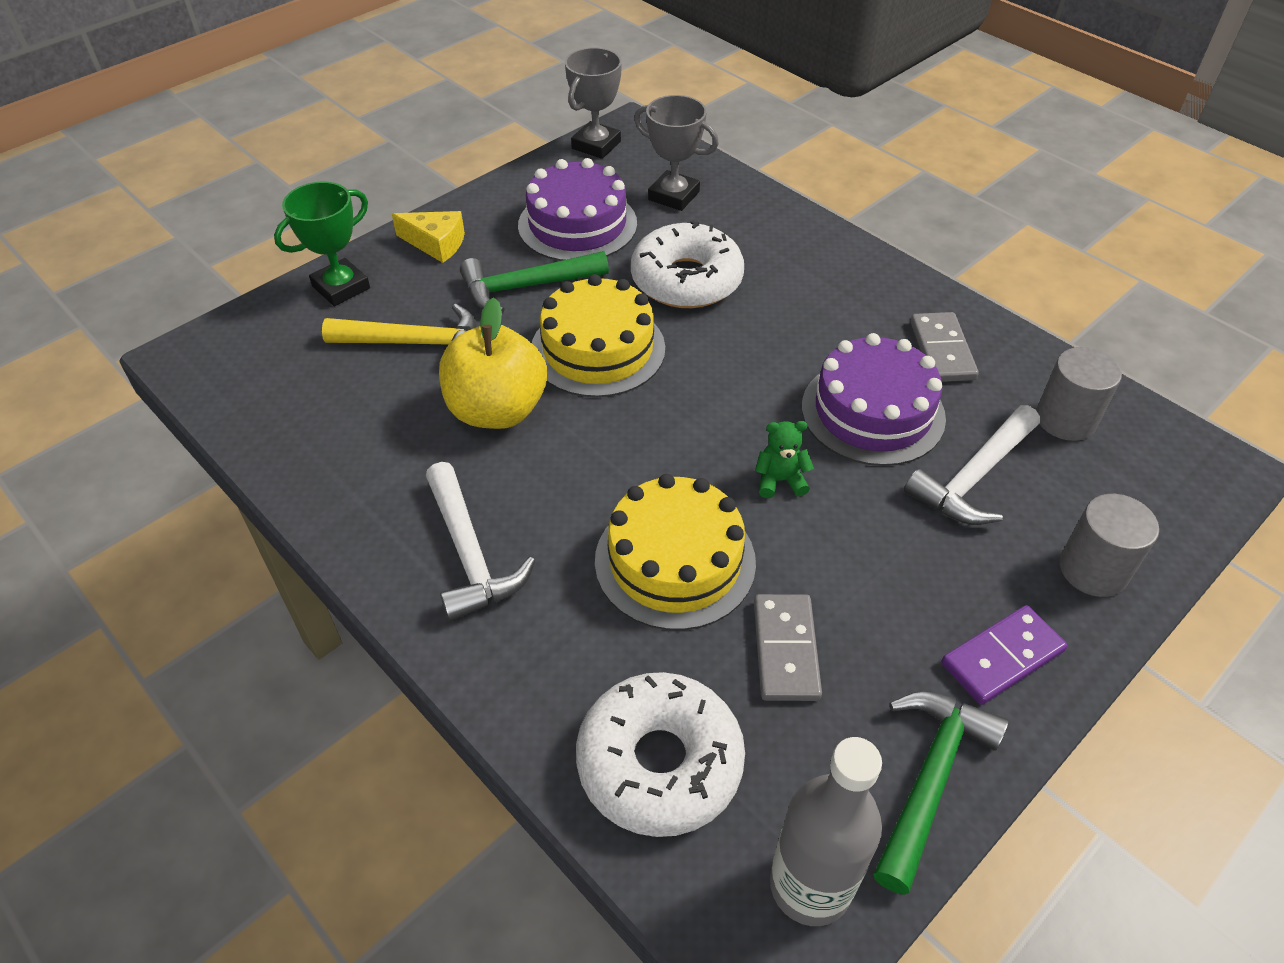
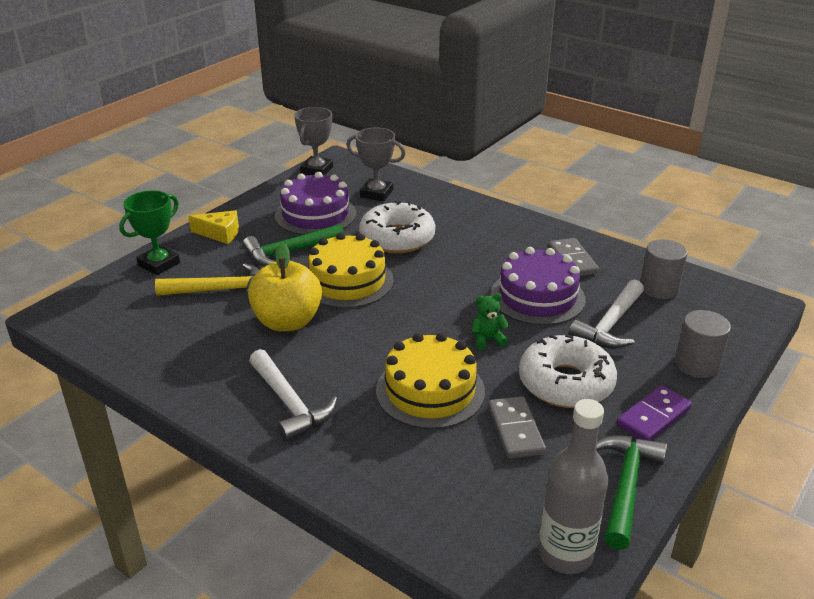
camera: 10 degrees left, 15 degrees down
white donut [576,672,745,837] -> white donut moved to [519,334,617,408]

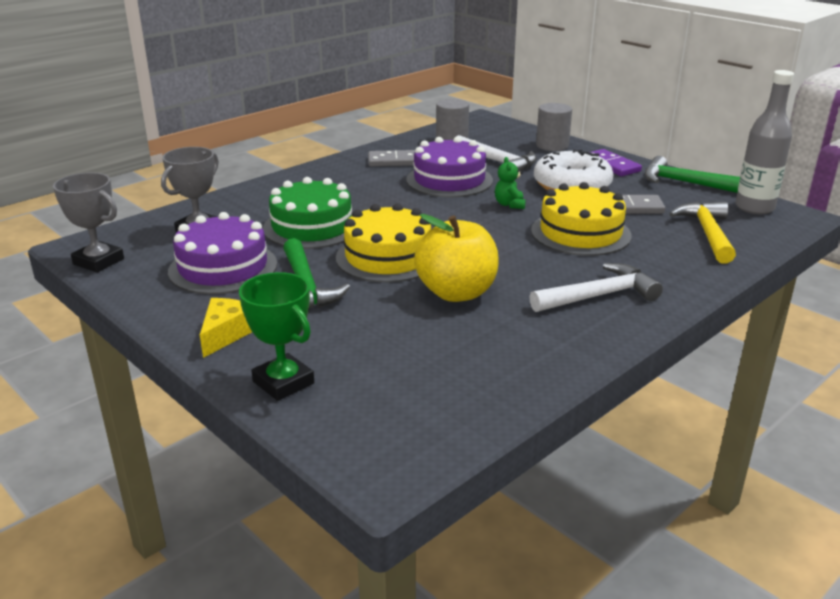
camera: 80 degrees left, 5 degrees down
yellow hammer [155,263,259,300] -> yellow hammer moved to [669,202,736,264]
white donut [359,201,435,253] -> green cake [263,177,352,249]

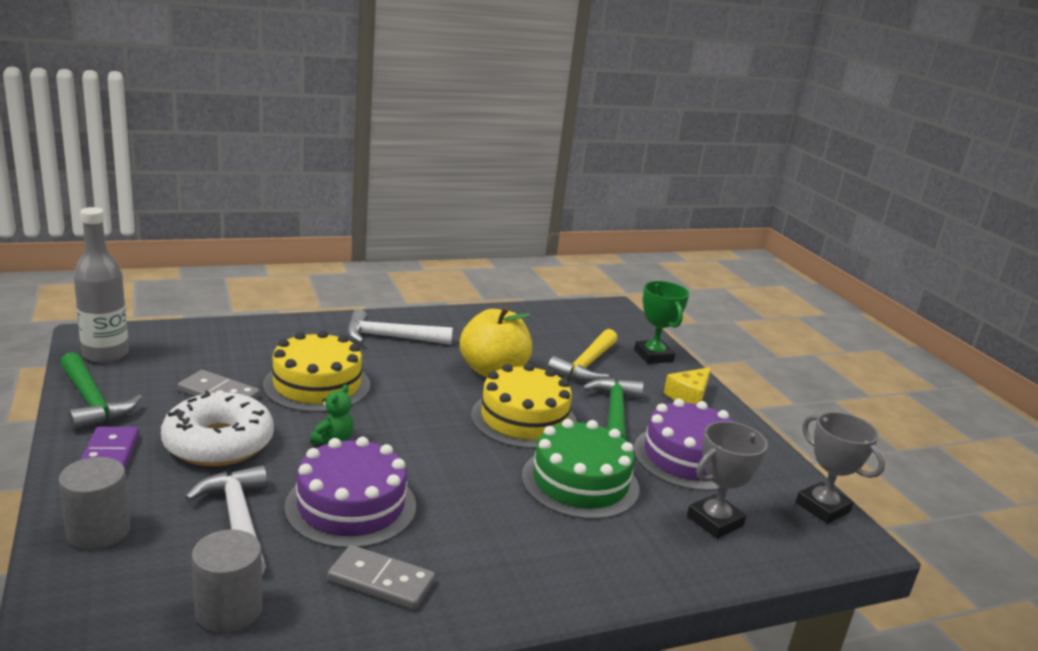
camera: 160 degrees left, 5 degrees down
yellow hammer [669,202,736,264] -> yellow hammer moved to [548,329,618,382]

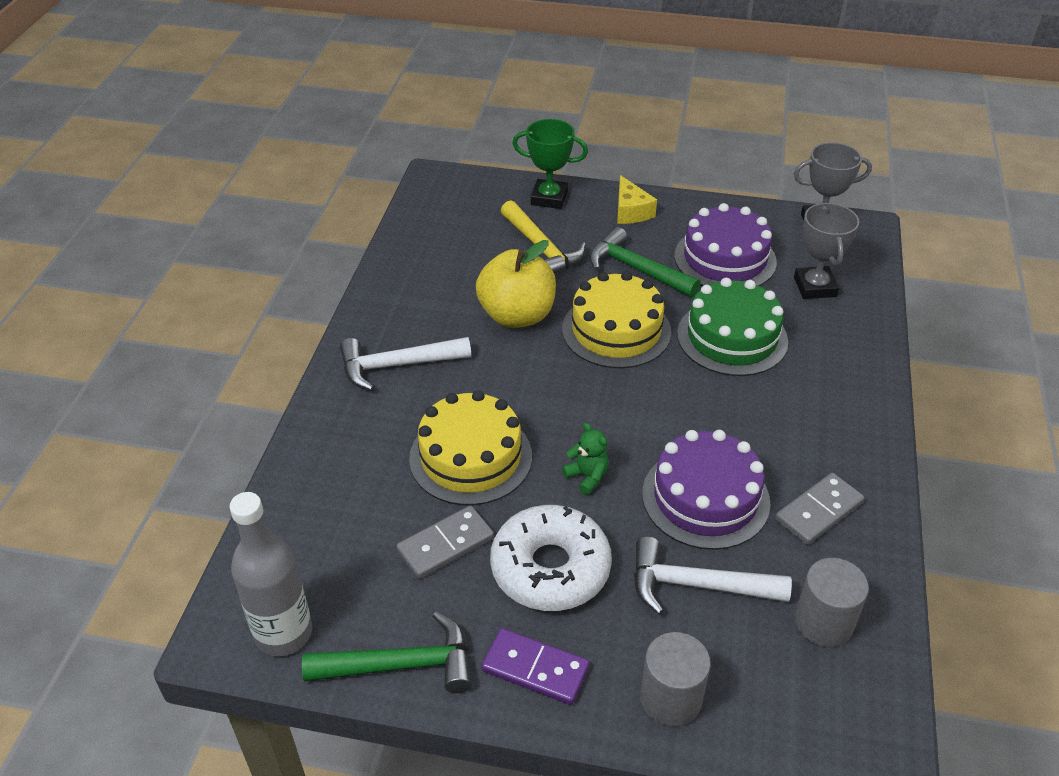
camera: 55 degrees left, 20 degrees up
white hammer [347,309,453,344] -> white hammer turned 45 degrees clockwise [340,337,471,391]

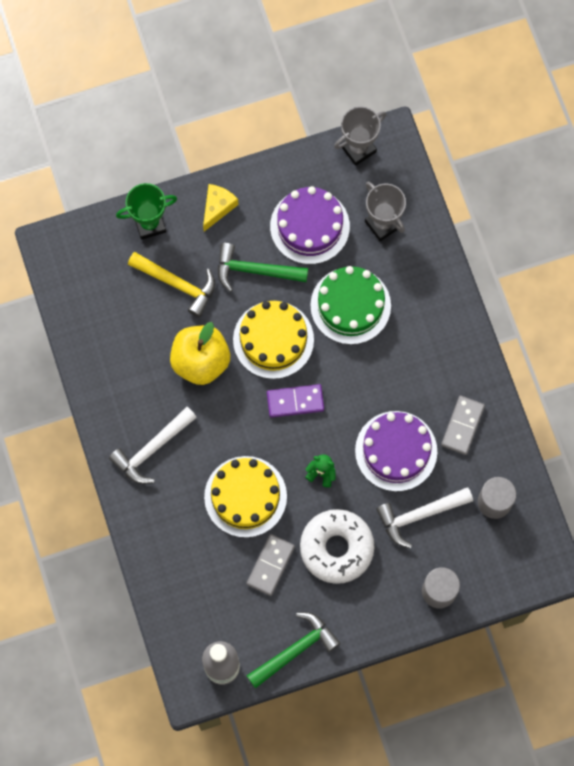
camera: 30 degrees left, 30 degrees up
purple domino [482,628,589,705] -> purple domino moved to [267,384,324,418]
yellow cheese [617,175,657,224] -> yellow cheese turned 105 degrees counterclockwise [203,184,239,232]

